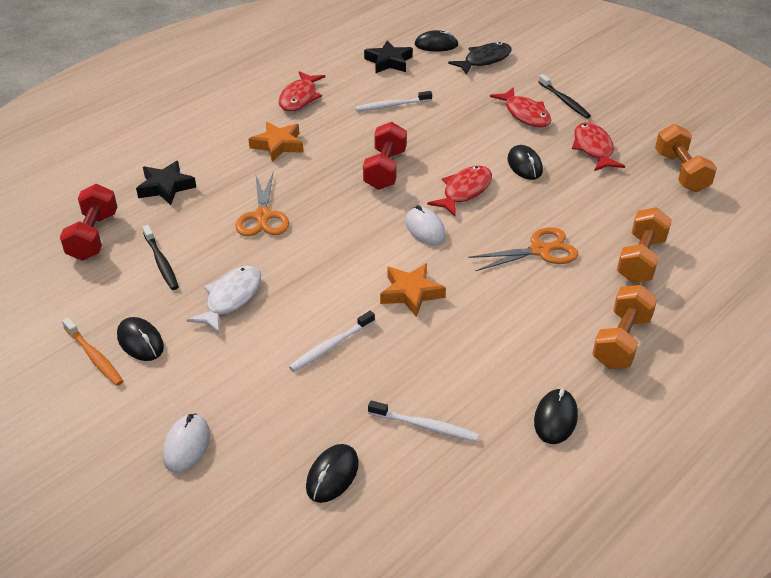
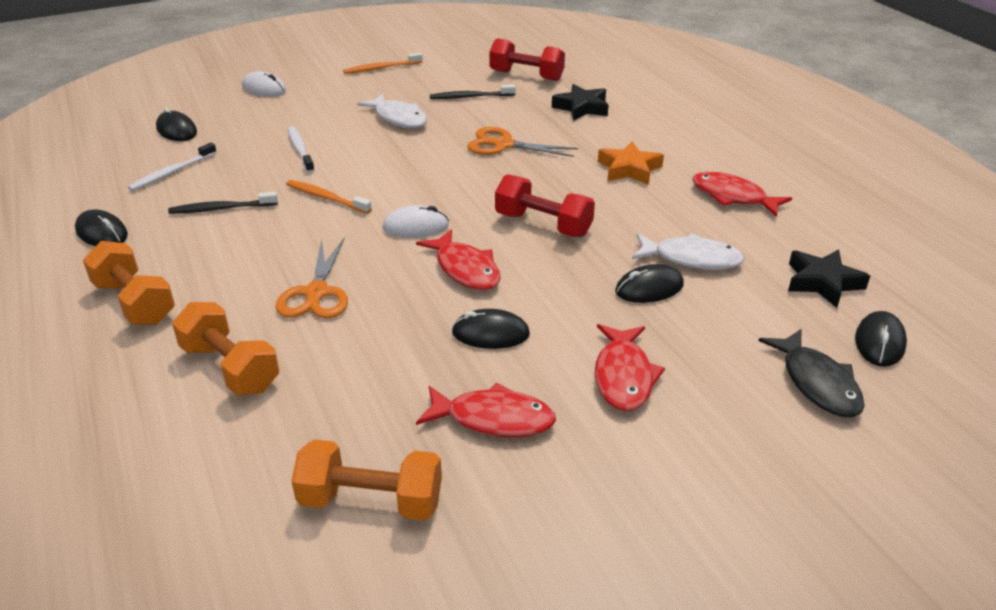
camera: 110 degrees right, 5 degrees down
black mouse [117,317,164,361] -> black mouse moved to [615,264,684,303]
white toothbrush [355,91,432,111] -> white fish [632,233,745,270]
orange star [380,263,446,317] -> orange toothbrush [286,180,372,214]
red fish [490,87,551,128] -> red fish turned 75 degrees counterclockwise [595,324,665,411]
black toothbrush [538,74,591,119] -> black toothbrush moved to [168,192,278,214]

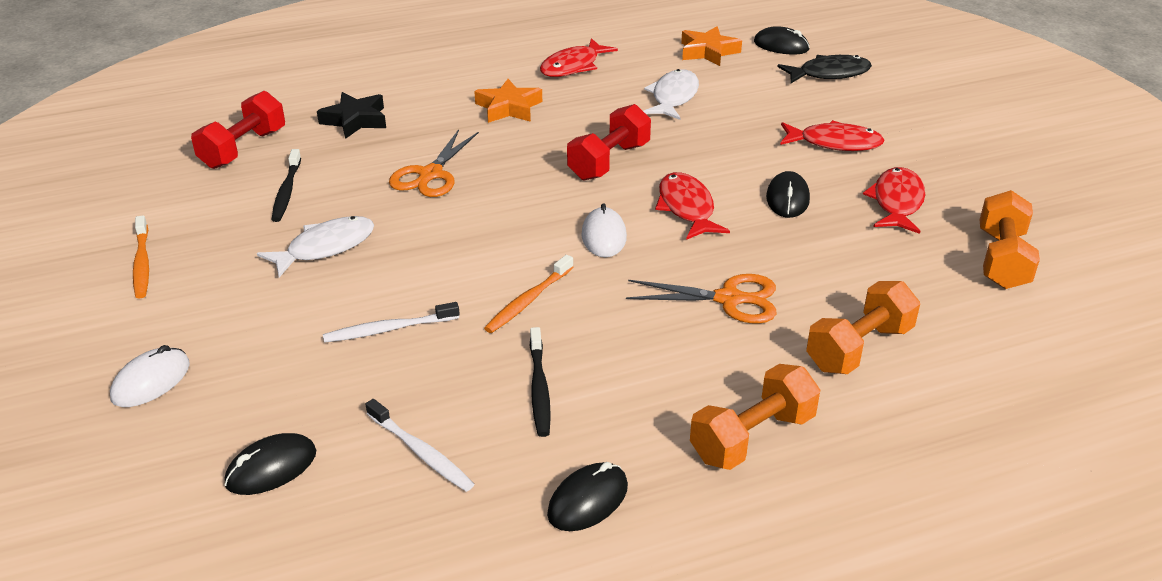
camera: 85 degrees left, 0 degrees up
red fish [416,229,501,290] -> red fish turned 75 degrees counterclockwise [655,172,730,240]
black mouse [615,264,684,303] -> none
black star [788,249,870,308] -> orange star [681,26,742,66]

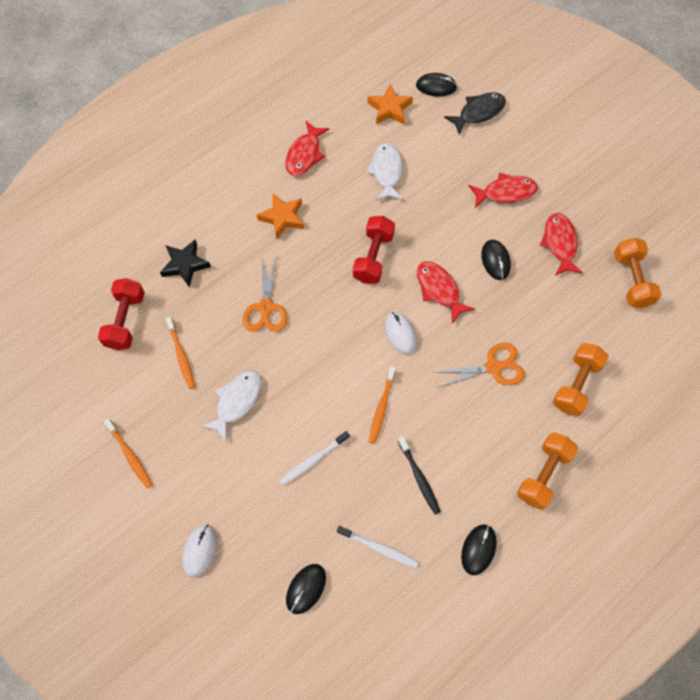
camera: 20 degrees left, 30 degrees up
black toothbrush [272,149,301,222] -> orange toothbrush [166,317,195,389]

